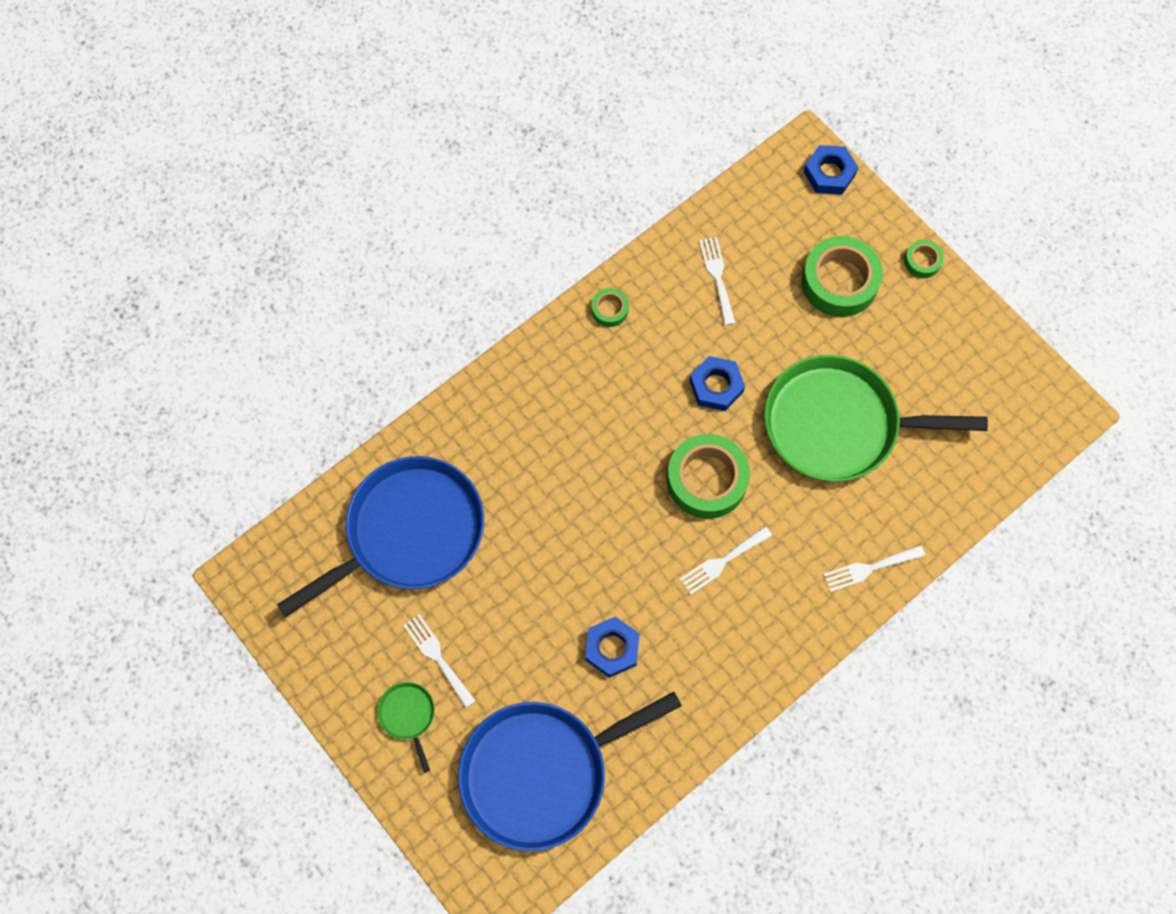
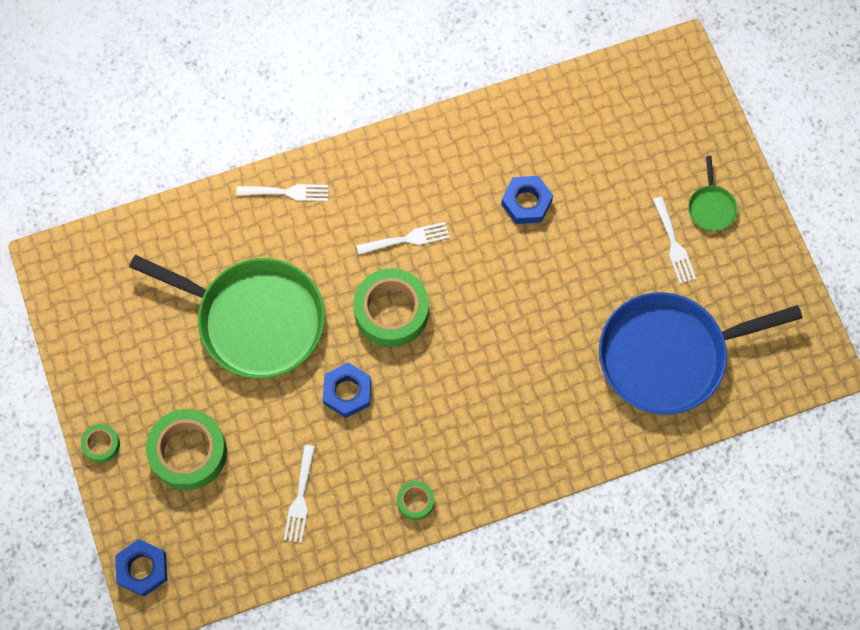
camera: 160 degrees left, 0 degrees up
blue pan [458,692,682,851] -> none

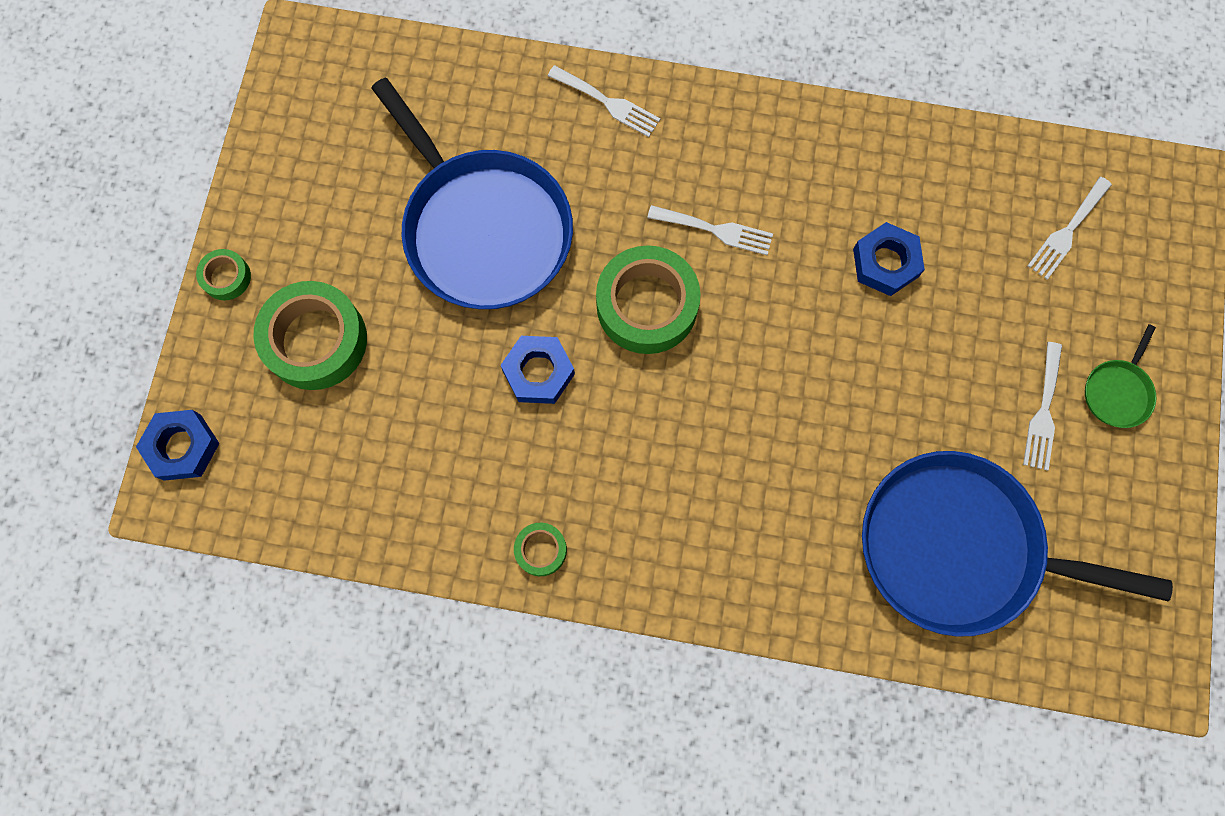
camera: 30 degrees right, 5 degrees up
green pan [129,255,325,378] -> blue pan [371,78,573,309]
white fork [284,445,315,543] -> white fork moved to [1028,177,1112,279]

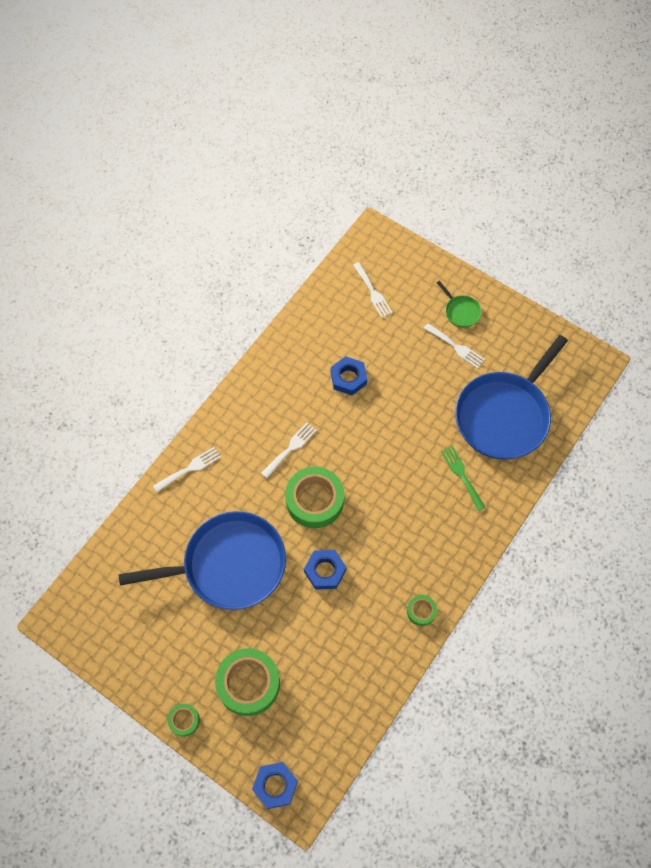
camera: 65 degrees left, 10 degrees down
none -> green fork [441,446,485,511]

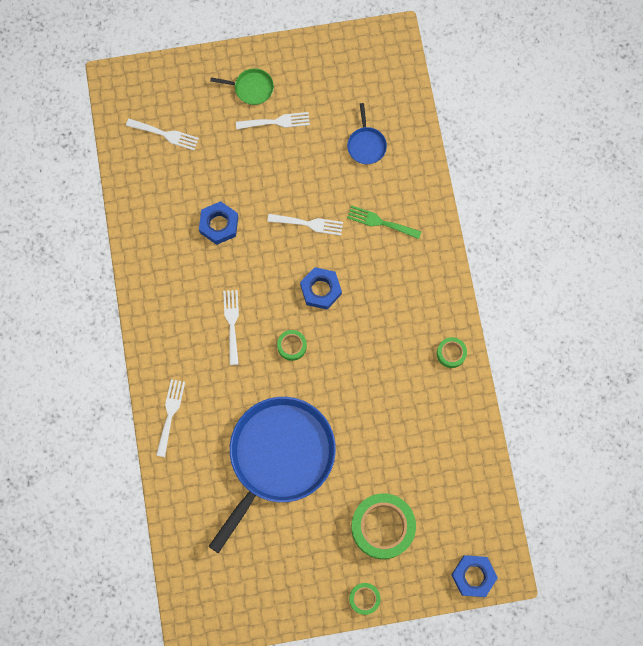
camera: 45 degrees left, 10 degrees up
green tape [285,467,344,528] -> green tape [277,330,307,361], size x0.48
blue nut [304,550,346,590] -> blue nut moved to [300,267,342,309]
blue pan [455,335,568,460] -> blue pan [347,103,387,164], size x0.40
none -> white fork [267,214,343,235]

